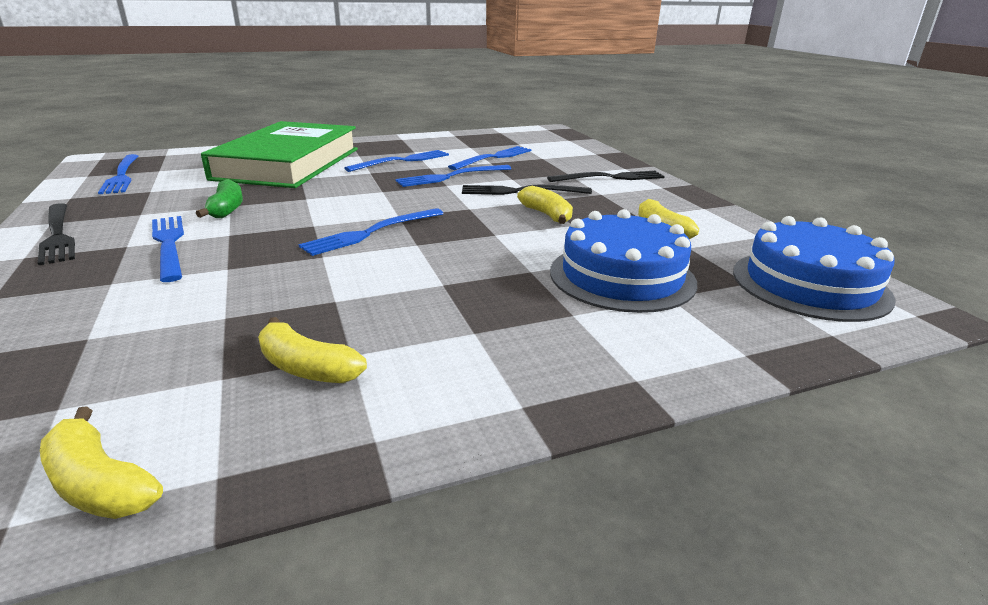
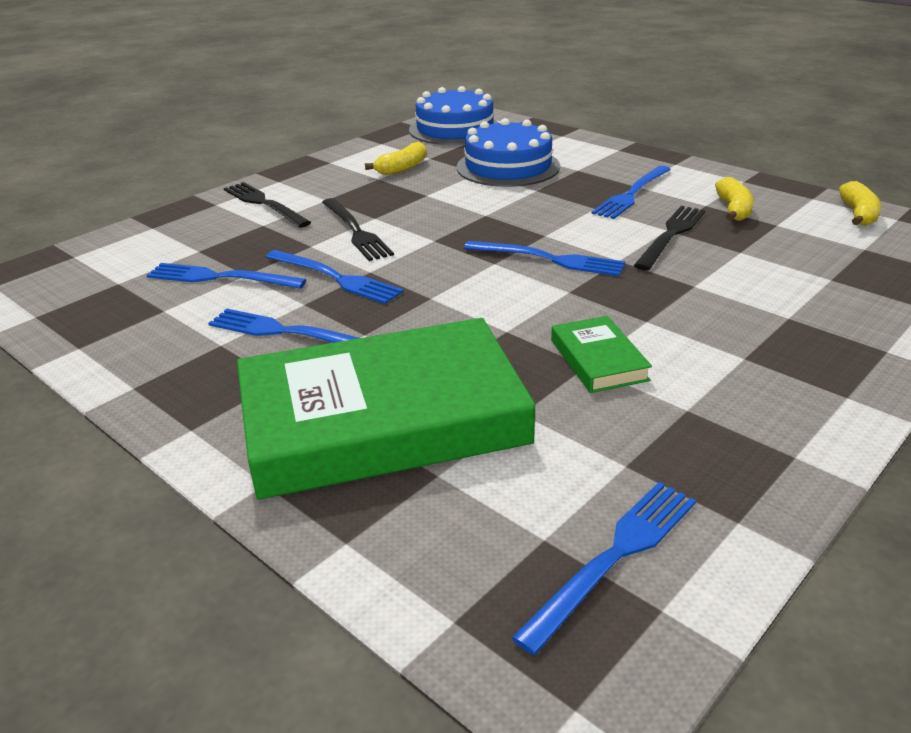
camera: 115 degrees left, 5 degrees up
black fork [38,203,75,265] -> black fork moved to [633,206,705,270]
blue fork [152,216,184,282] -> blue fork moved to [591,166,671,219]
green banana [196,179,243,218] -> green book [551,316,652,393]
yellow banana [517,186,573,224] -> none

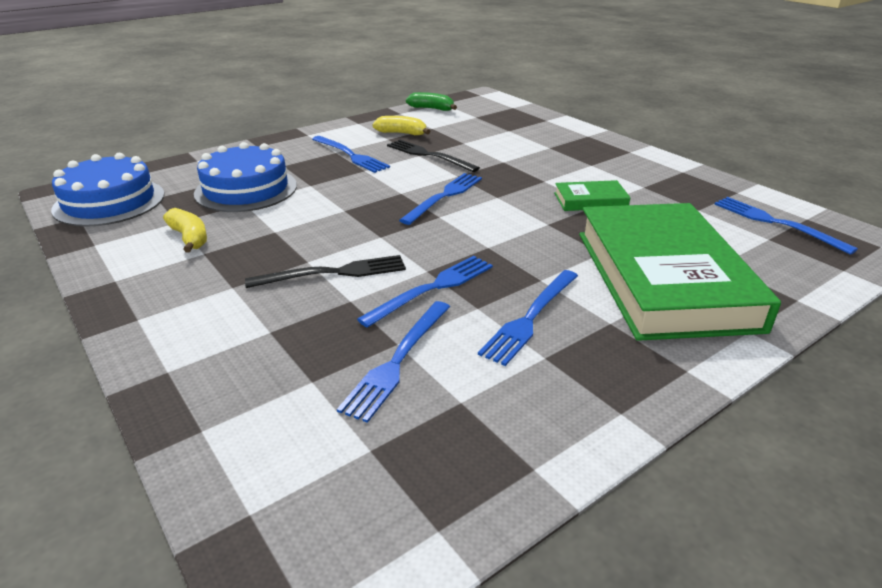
camera: 80 degrees left, 0 degrees up
black fork [224,182,311,228] -> none
yellow banana [839,181,881,226] -> green banana [406,92,457,111]

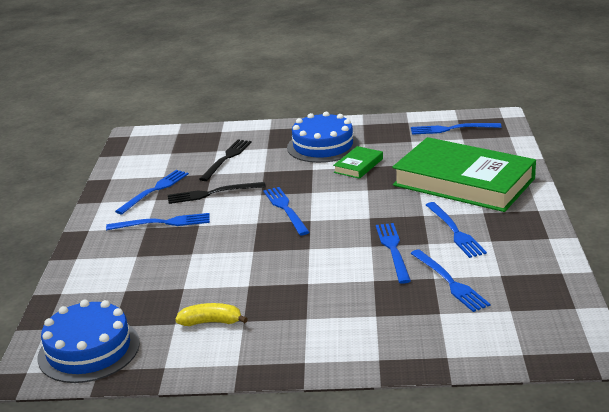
camera: 50 degrees left, 5 degrees down
blue cake [194,142,297,212] -> blue cake moved to [287,112,360,163]
black fork [245,255,406,288] -> black fork moved to [199,140,251,181]
yellow banana [372,116,431,135] -> blue fork [115,170,189,214]
green banana [406,92,457,111] -> none

